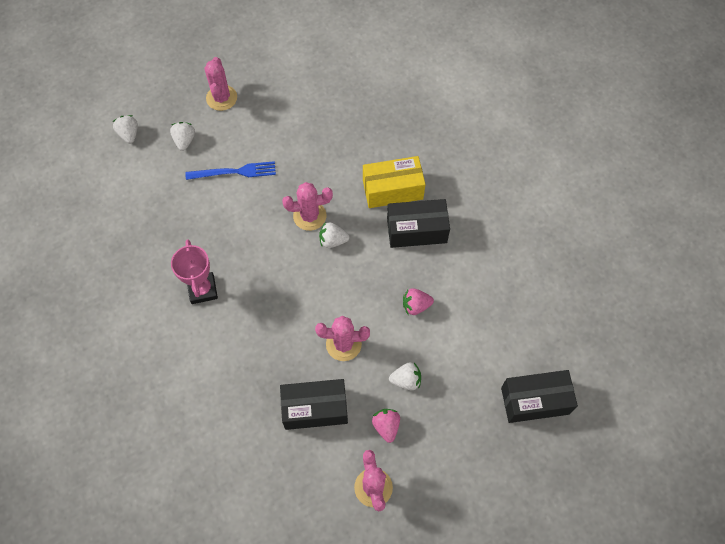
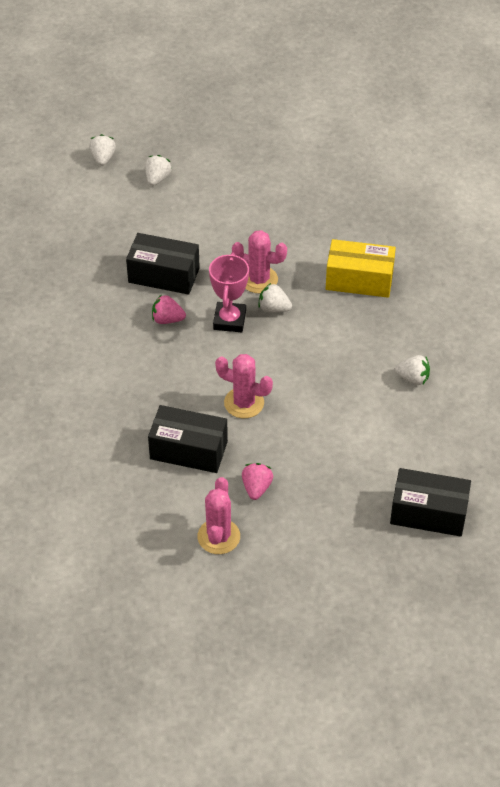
camera: 20 degrees right, 15 degrees down
pink trophy [171,240,218,304] -> pink trophy moved to [209,252,249,332]
blue fork [186,161,276,180] -> none
pink cactus [204,57,237,111] -> none
black box [387,199,450,248] -> black box moved to [126,233,200,295]
white strawberry [389,363,421,391] -> white strawberry moved to [395,355,430,385]
pink strawberry [403,288,434,315] -> pink strawberry moved to [152,294,186,324]

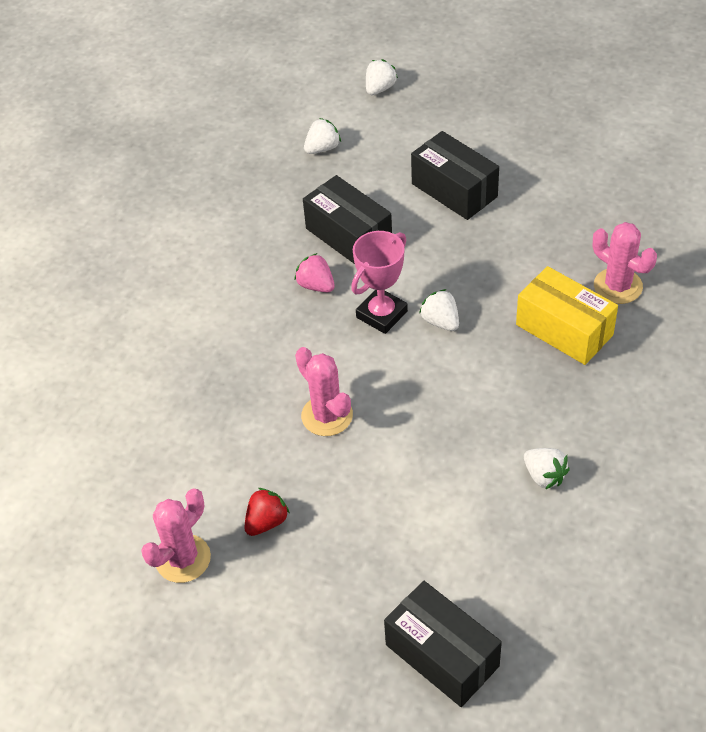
camera: 35 degrees right, 0 degrees up
white strawberry [145,155,172,186] -> white strawberry moved to [304,118,341,154]
black box [148,405,228,473] -> black box moved to [411,131,499,220]
pink cactus [232,230,287,293] -> pink cactus moved to [593,222,657,304]
pink strawberry [242,463,273,500] -> red strawberry [244,488,290,536]

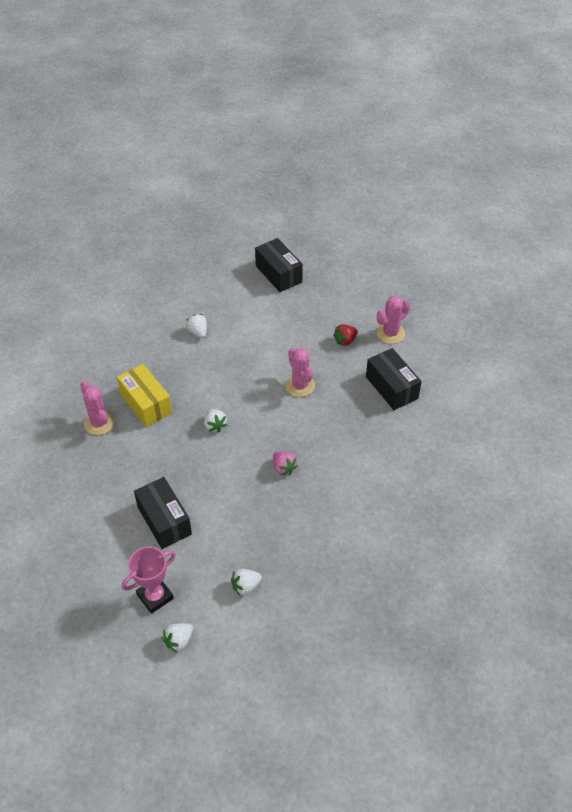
camera: 170 degrees left, 0 degrees up
black box [303,175,392,264] -> black box moved to [366,348,422,410]
pink trophy [351,231,408,334] -> pink trophy moved to [122,547,176,614]

